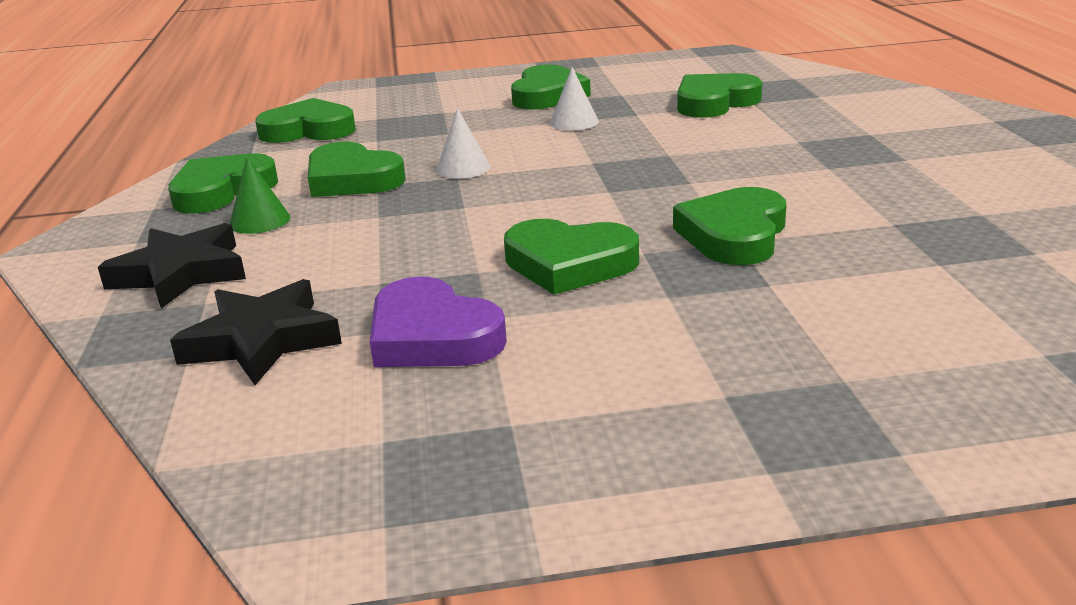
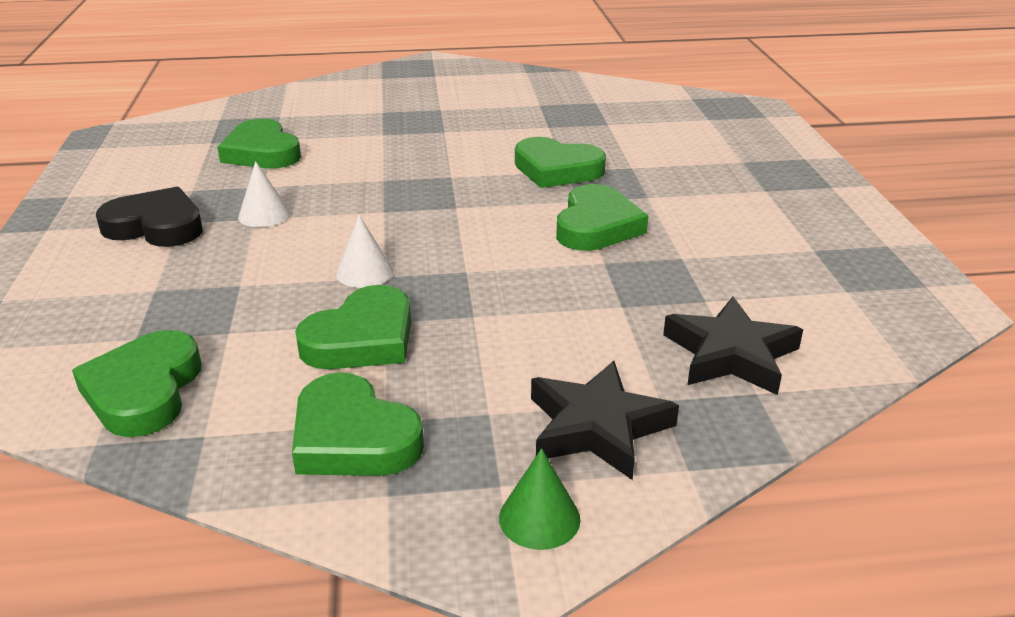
camera: 90 degrees left, 5 degrees up
green cone [230,157,290,234] -> green cone moved to [499,448,580,550]
purple heart [370,277,507,367] -> none
green heart [511,65,591,109] -> black heart [96,187,203,247]

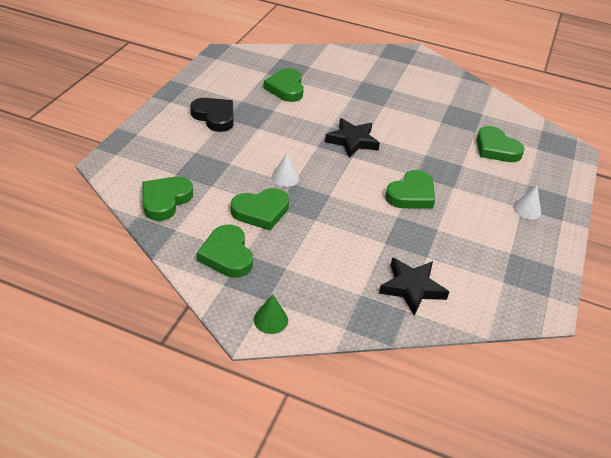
camera: 25 degrees right, 10 degrees up
white cone [238,161,290,227] -> white cone moved to [513,185,541,219]
green heart [515,137,606,188] -> green heart moved to [476,126,525,162]
black star [531,361,679,480] -> black star moved to [325,118,380,158]

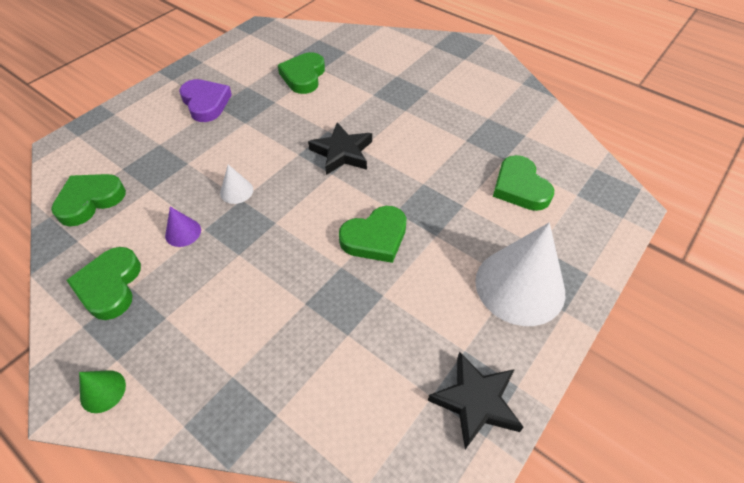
camera: 20 degrees right, 10 degrees up
black heart [190,98,234,132] -> purple heart [179,79,232,122]
green heart [231,188,289,231] -> purple cone [165,207,201,247]
black star [379,258,449,316] -> black star moved to [427,352,524,449]
white cone [513,185,541,219] -> white cone [475,223,565,326], size x2.33

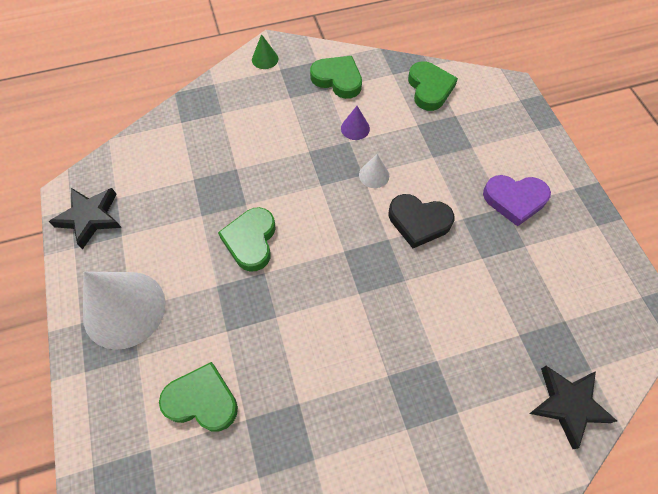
camera: 125 degrees right, 10 degrees up
green heart [278,52,325,94] -> none
black star [308,123,372,175] -> black star moved to [529,366,617,449]
none -> black heart [389,194,454,248]

